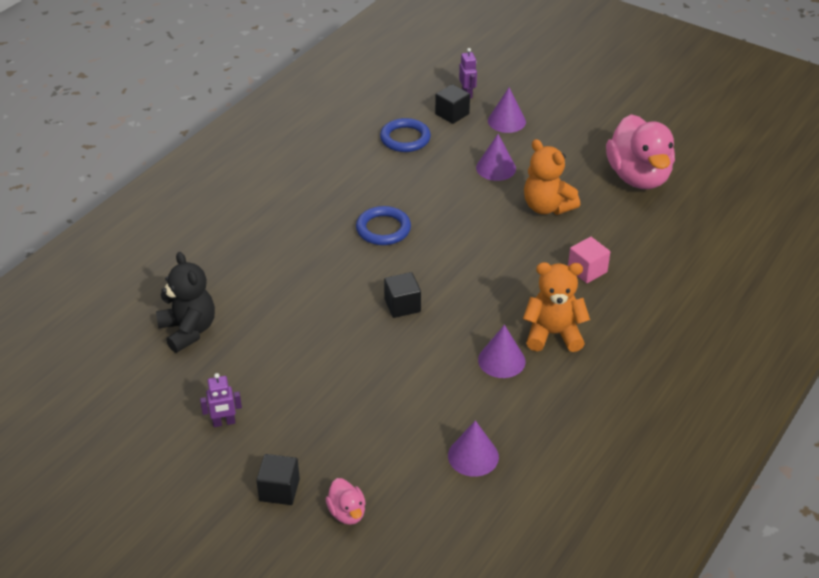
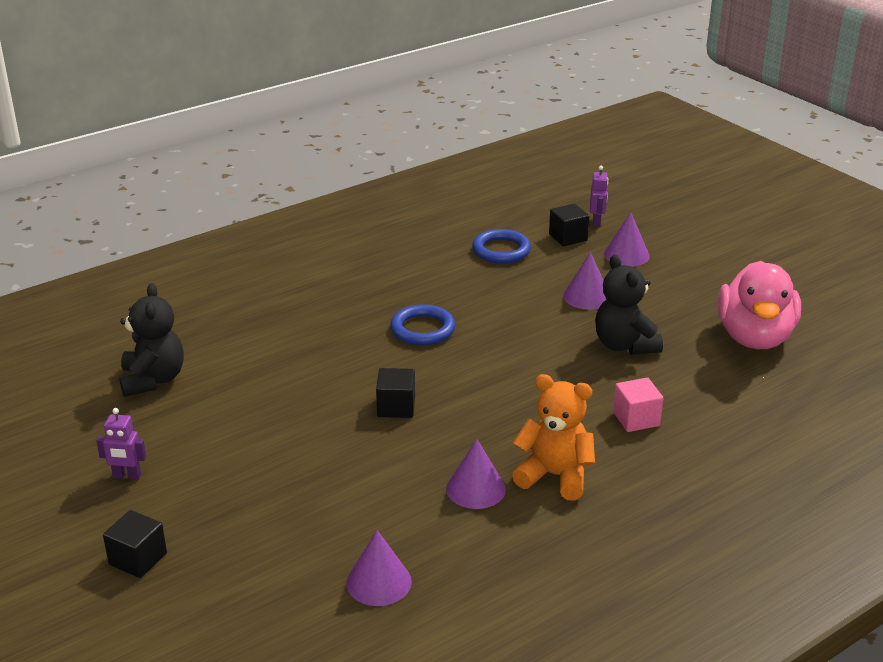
camera: 20 degrees right, 10 degrees down
pink duck [326,478,366,525] -> none
orange teddy bear [524,139,580,215] -> black teddy bear [595,254,663,355]

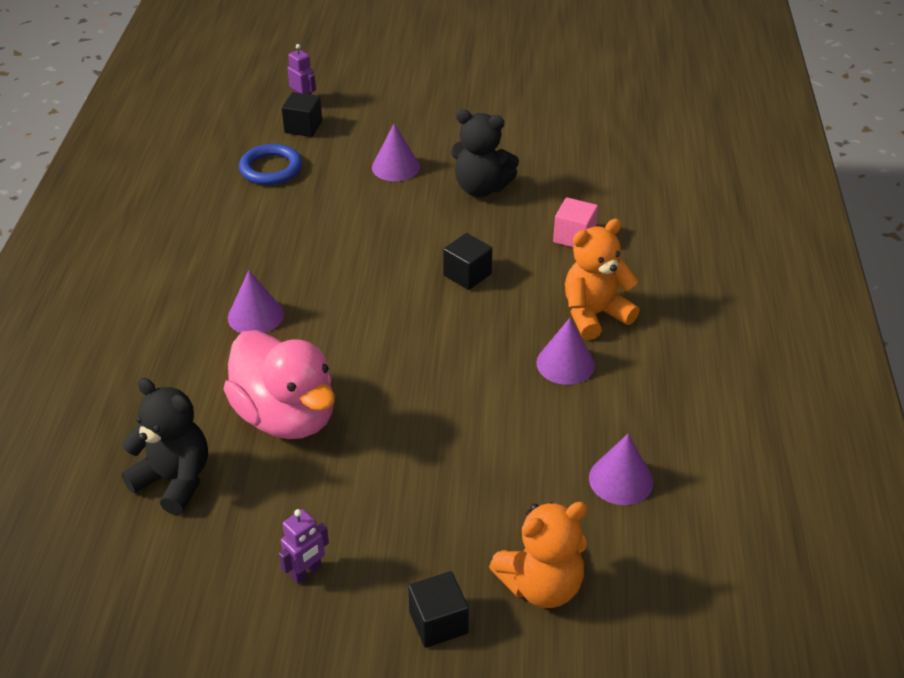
camera: 50 degrees left, 10 degrees up
black cube [376,368,415,418] -> black cube moved to [443,233,492,290]
blue ring [390,304,455,345] -> none
purple cone [604,212,650,267] -> purple cone moved to [228,270,284,333]
pink duck [717,261,801,349] -> pink duck moved to [224,330,335,439]
none -> orange teddy bear [489,502,588,608]

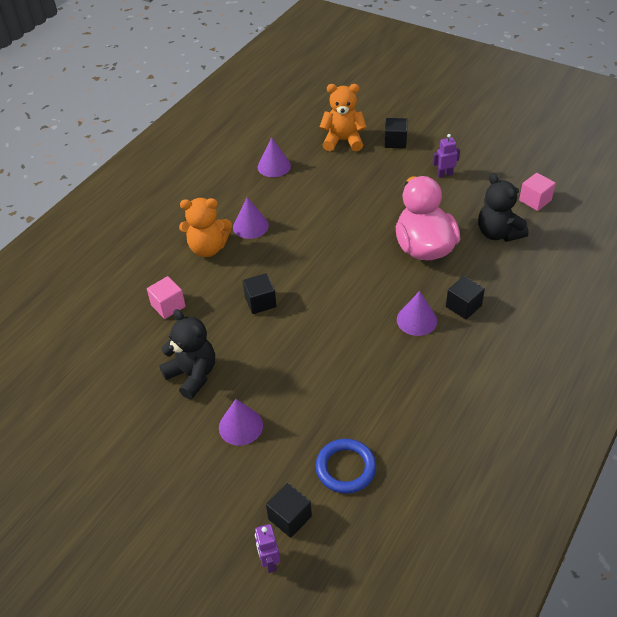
camera: 150 degrees left, 5 degrees up
none -> black cube [446,276,485,319]
none -> pink cube [519,173,556,211]

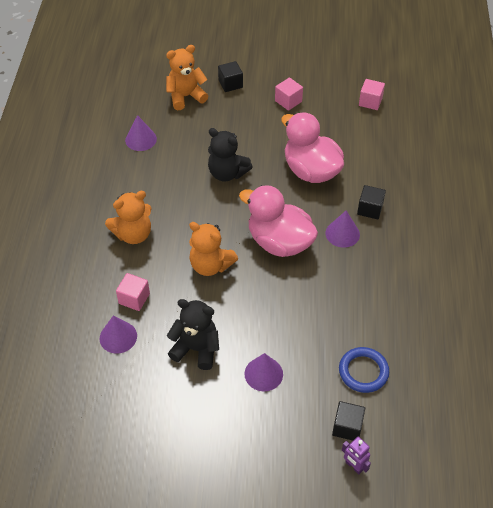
camera: 30 degrees left, 5 degrees up
purple cone [233,197,269,239] -> purple cone moved to [99,315,137,354]
black cube [243,273,277,314] -> orange teddy bear [189,222,238,276]
purple robot [432,134,460,178] -> pink cube [275,77,303,111]
black teddy bear [478,173,529,242] -> black teddy bear moved to [208,128,253,182]
none -> pink duck [239,185,318,257]

